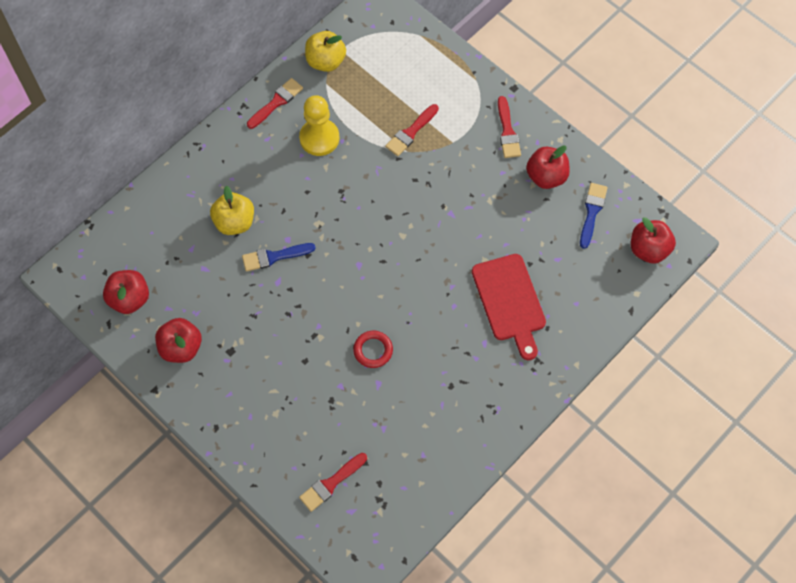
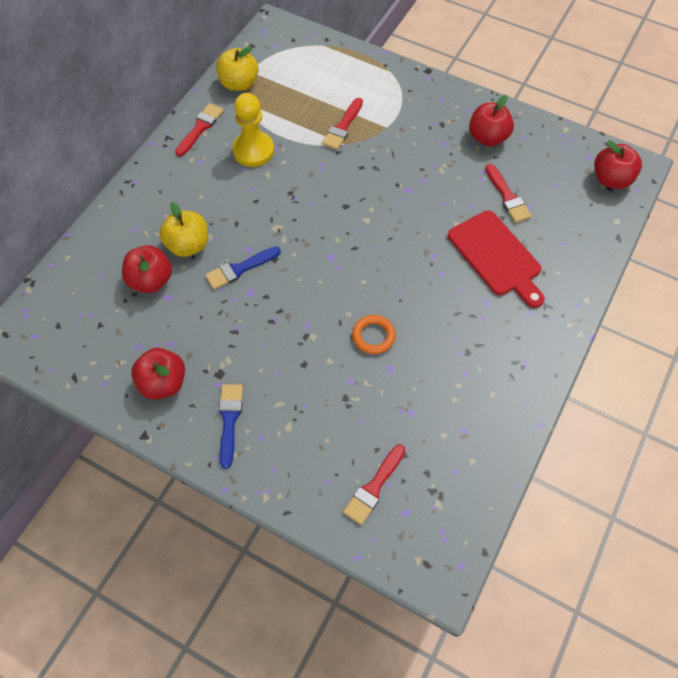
camera: 15 degrees left, 5 degrees down
red apple [103,270,149,314] -> red apple moved to [122,245,172,293]
red ring [353,331,393,368] -> orange ring [352,315,396,354]
red brush [498,96,521,158] -> red brush moved to [485,164,532,223]
blue brush [580,183,607,249] -> blue brush moved to [219,384,243,469]

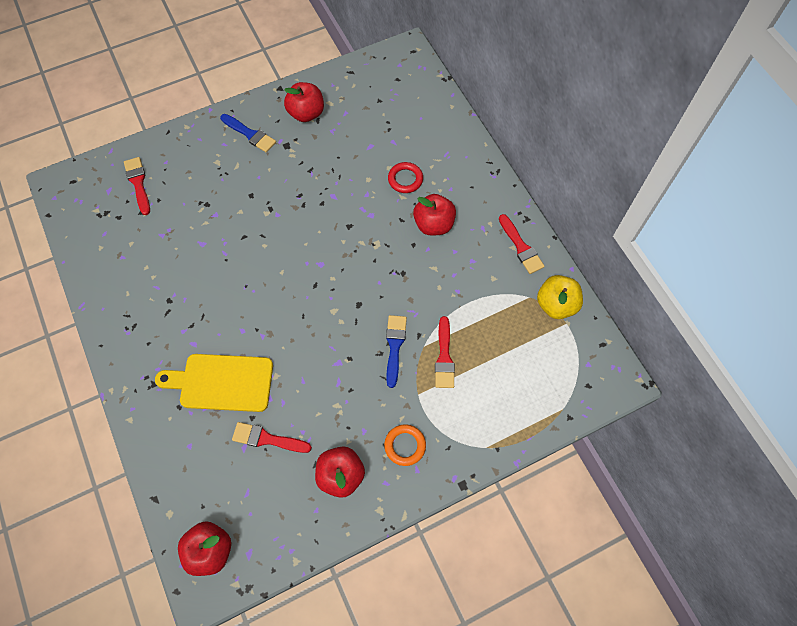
camera: 125 degrees right, 5 degrees up
red apple [122,245,172,293] -> red apple moved to [413,194,456,236]
yellow apple [160,202,208,257] -> red ring [388,162,423,193]
blue brush [205,246,281,290] -> blue brush moved to [386,315,407,388]
yellow pawn [232,93,274,167] -> none
red brush [322,98,363,150] -> red brush turned 150 degrees counterclockwise [435,316,455,388]
orange ring [352,315,396,354] -> orange ring moved to [384,425,426,466]
red cutting board [448,210,545,308] -> yellow cutting board [155,354,273,412]

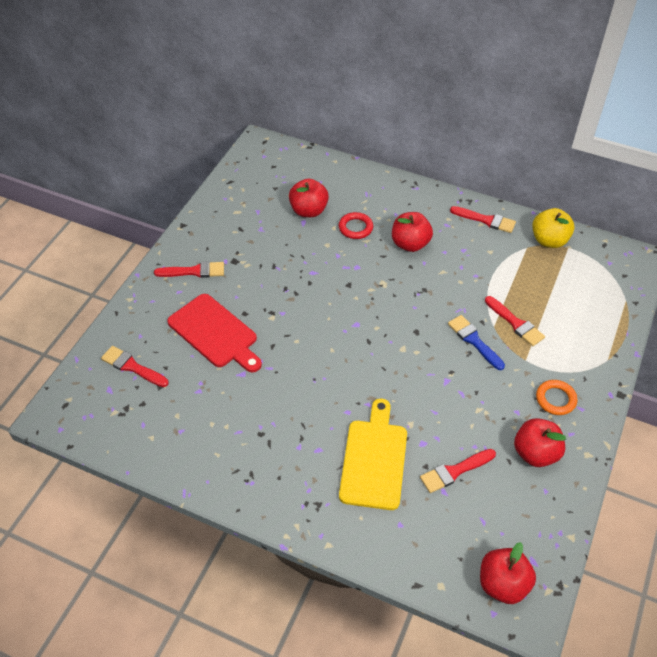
camera: 40 degrees left, 15 degrees down
yellow cutting board [155,354,273,412] -> yellow cutting board turned 135 degrees clockwise [339,399,407,510]
blue brush [220,114,276,153] -> red brush [154,261,224,278]
red apple [284,82,324,122] -> red apple moved to [289,179,329,217]
none -> red cutting board [167,294,262,372]

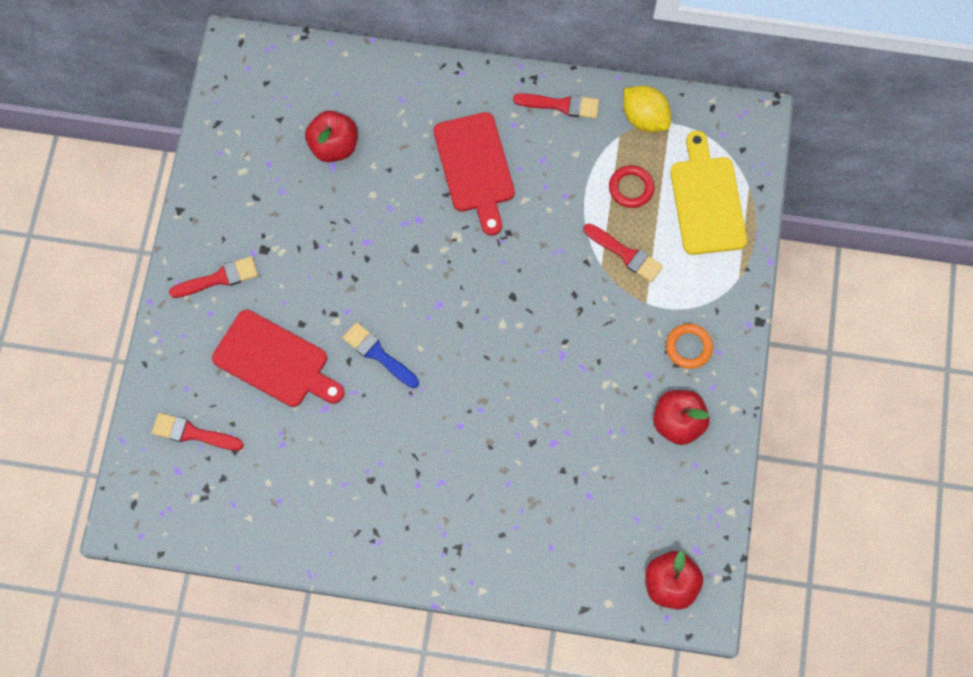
camera: 15 degrees left, 20 degrees up
red ring [339,212,373,239] -> red ring moved to [609,165,654,208]
yellow cutting board [339,399,407,510] -> yellow cutting board moved to [670,131,747,255]
red apple [392,212,433,252] -> red cutting board [433,112,515,236]
red brush [420,449,496,493] -> none
blue brush [448,315,505,370] -> blue brush moved to [343,322,419,388]
yellow apple [532,208,575,248] -> yellow lemon [623,86,671,132]

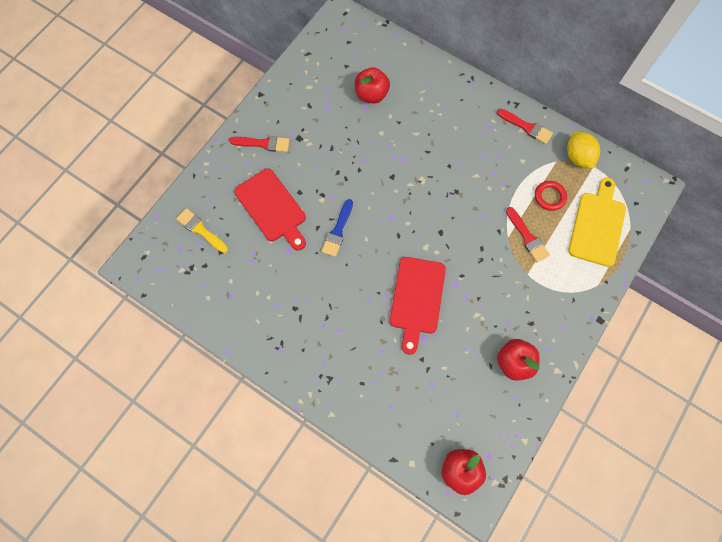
camera: 25 degrees right, 0 degrees up
red brush [152,413,244,451] -> yellow brush [176,208,228,253]
blue brush [343,322,419,388] -> blue brush turned 135 degrees counterclockwise [321,199,353,257]
red cutting board [433,112,515,236] -> red cutting board moved to [390,257,446,354]
orange ring [666,324,713,369] -> none

